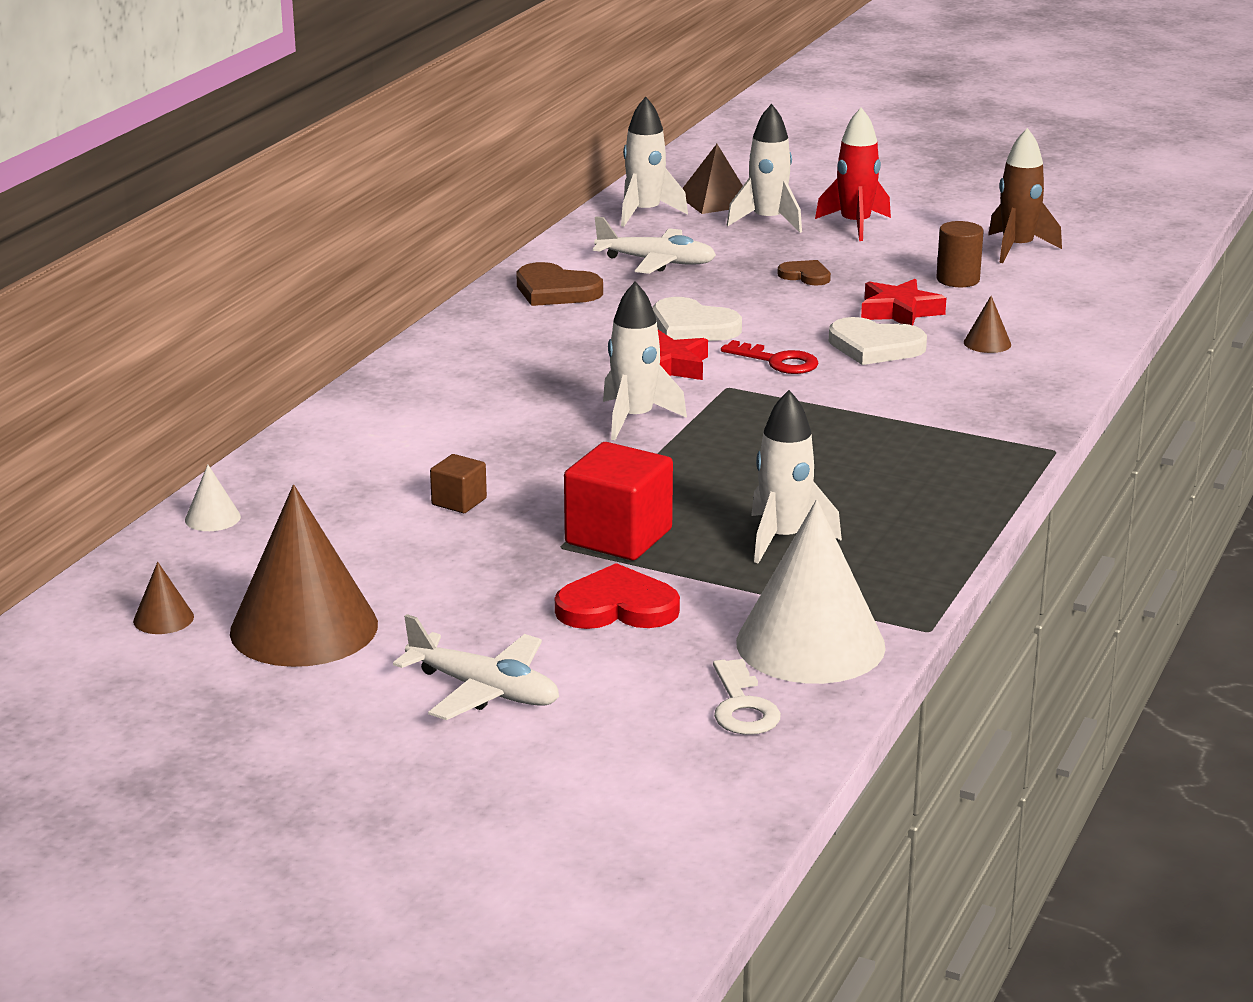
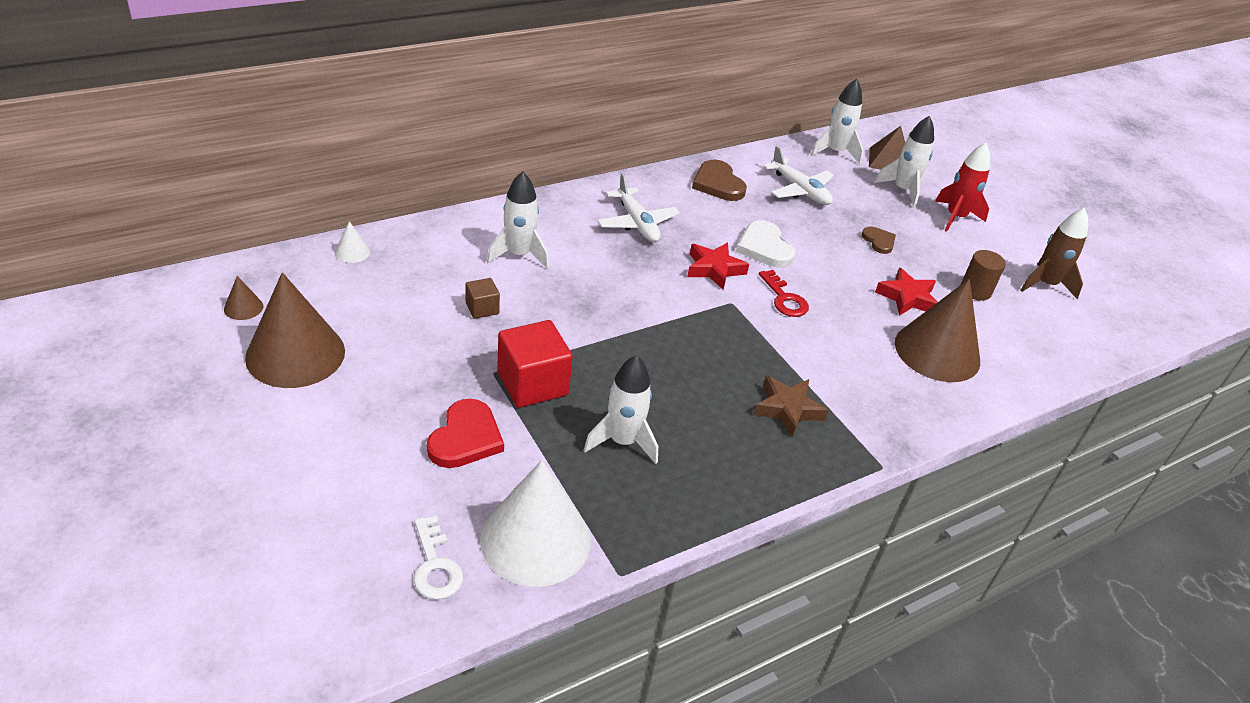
camera: 30 degrees right, 15 degrees up
white plane [393,614,559,720] -> white plane moved to [597,173,680,242]
red heart [555,563,680,629] -> red heart turned 75 degrees clockwise [427,399,504,468]
white rocket [603,281,687,440] -> white rocket moved to [487,171,549,269]
white key [713,659,781,735] -> white key turned 45 degrees counterclockwise [414,516,464,599]
white heart [829,317,927,365] -> none
brown cone [964,296,1011,353] -> brown cone [895,279,980,382], size x2.44
none -> brown star [754,376,829,437]

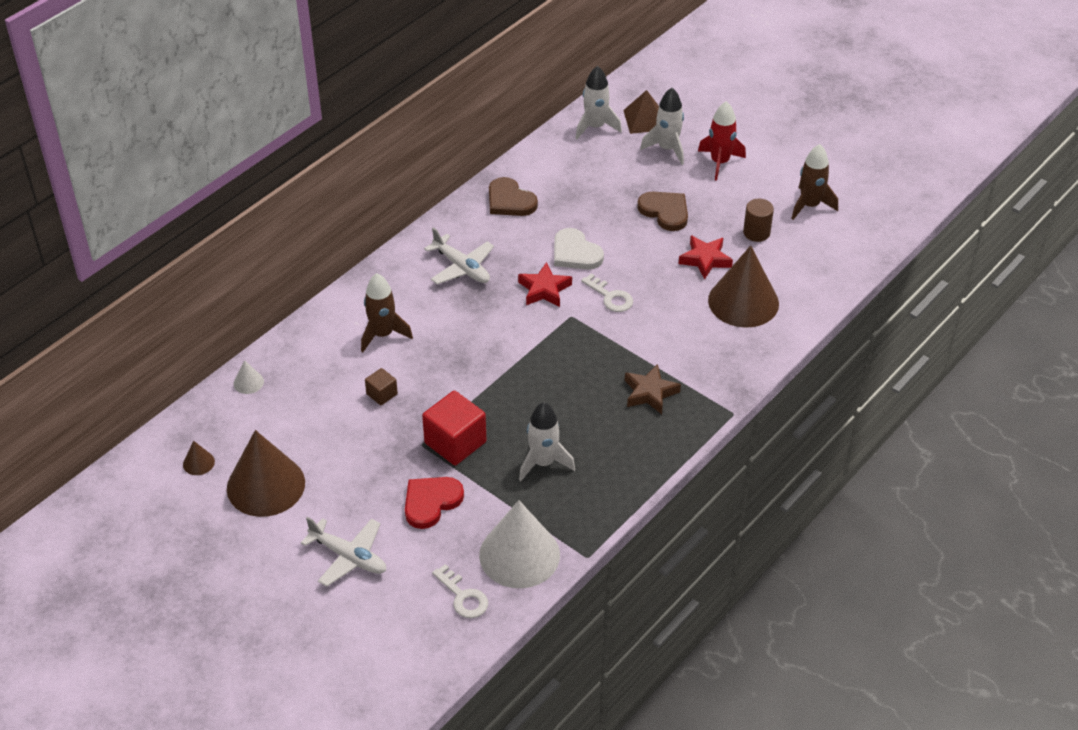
camera: 15 degrees left, 5 degrees up
red heart [427,399,504,468] -> red heart turned 135 degrees counterclockwise [405,477,464,529]
white rocket [487,171,549,269] -> brown rocket [361,273,413,352]
red key [759,270,809,317] -> white key [581,273,633,312]
white plane [763,146,834,205] -> white plane moved to [301,517,386,587]
brown heart [862,226,896,254] -> brown heart [637,192,688,231], size x1.66

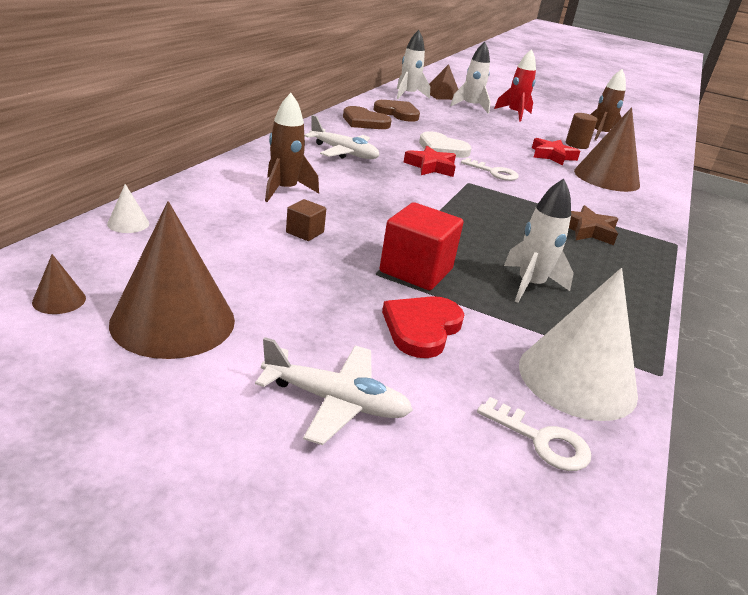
camera: 20 degrees left, 15 degrees down
brown heart [637,192,688,231] -> brown heart moved to [374,100,420,122]

